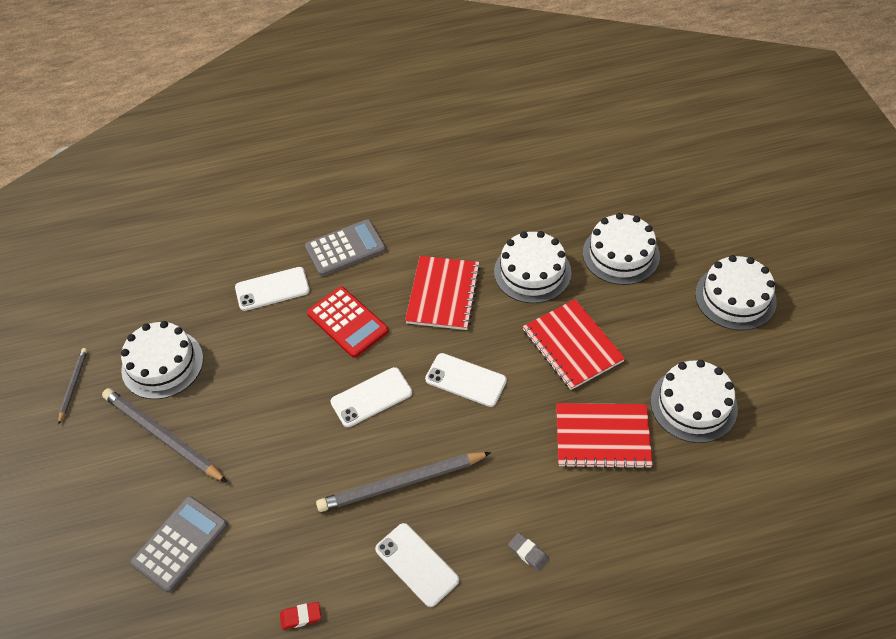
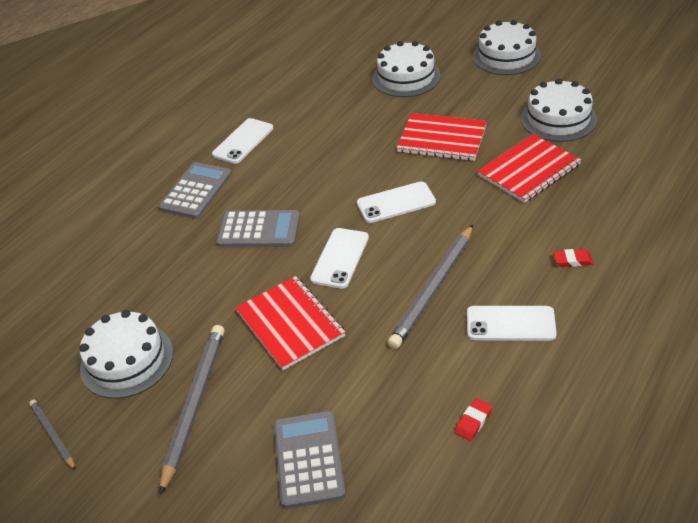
camera: 40 degrees left, 10 degrees down
grey pencil [102,388,228,483] -> grey pencil turned 105 degrees clockwise [160,325,225,495]
white phone [235,267,310,311] -> white phone moved to [212,118,273,164]
red calculator [307,287,389,358] -> grey calculator [216,210,300,247]
red notebook [405,256,481,330] -> red notebook moved to [235,276,345,370]
white cake [494,231,571,303] -> none
grey eraser [508,533,549,571] -> red eraser [553,249,593,267]

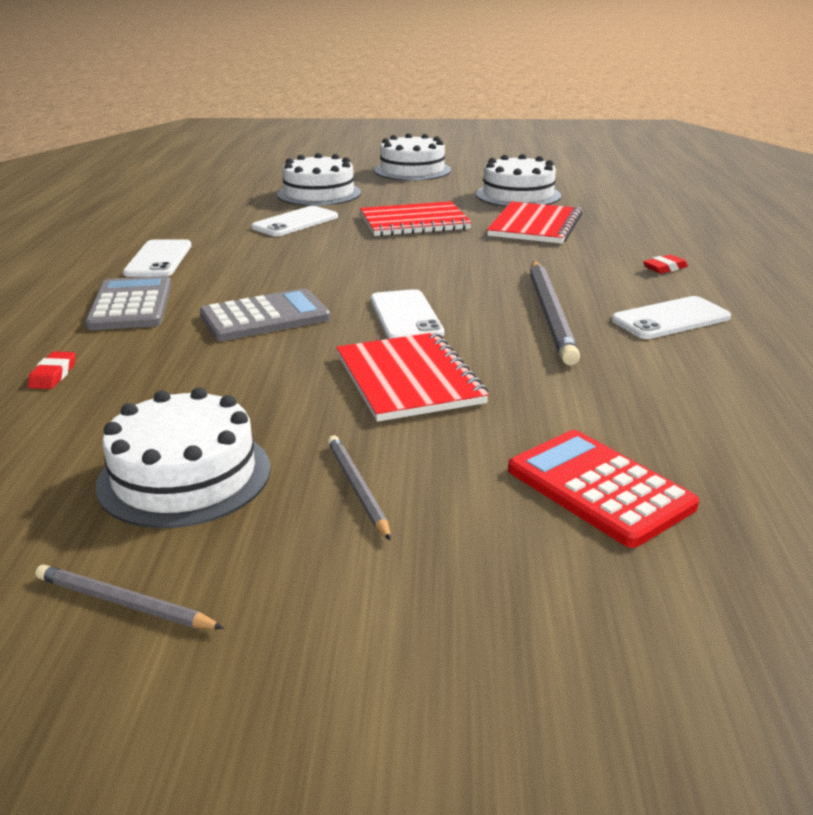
camera: 35 degrees left, 15 degrees down
grey pencil [160,325,225,495] -> grey pencil [328,435,391,541], size x0.53
red notebook [235,276,345,370] -> red notebook turned 45 degrees clockwise [336,332,489,422]
grey calculator [274,411,346,509] -> red calculator [508,430,699,548]
white phone [357,181,436,223] -> white phone moved to [251,206,338,236]
red eraser [455,398,492,441] -> red eraser moved to [28,351,76,389]

